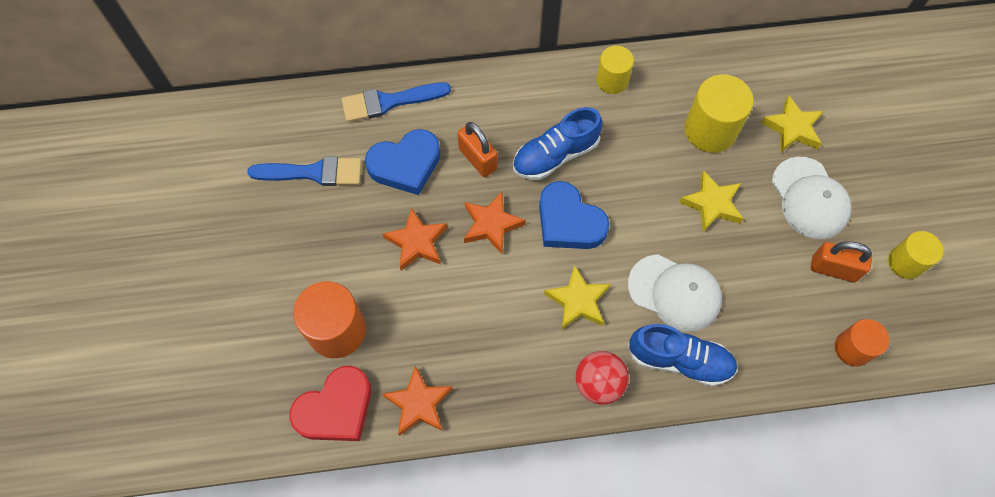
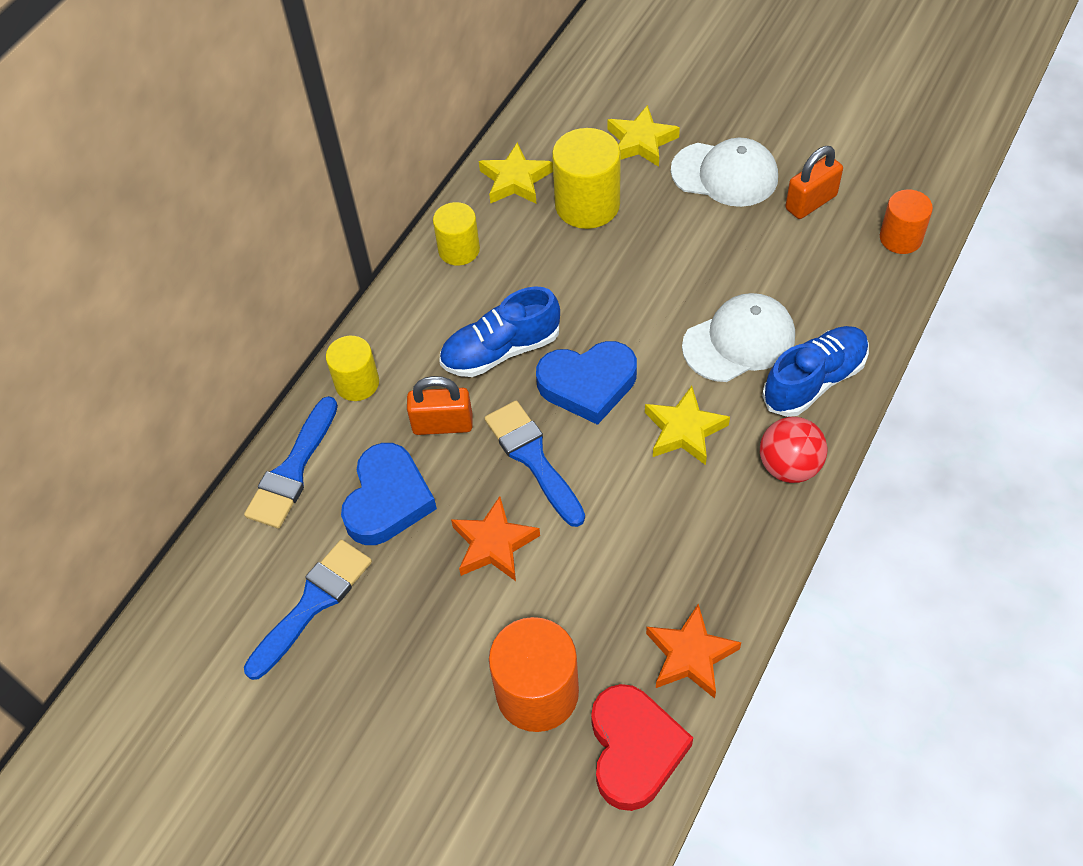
camera: 50 degrees left, 10 degrees down
orange star [464,192,526,254] -> blue brush [484,401,585,527]
blue shoe [513,107,602,180] -> blue shoe turned 60 degrees clockwise [439,286,560,377]
yellow star [679,171,743,232] -> yellow star moved to [479,142,553,204]
yellow cylinder [888,231,943,279] -> yellow cylinder moved to [326,336,379,401]

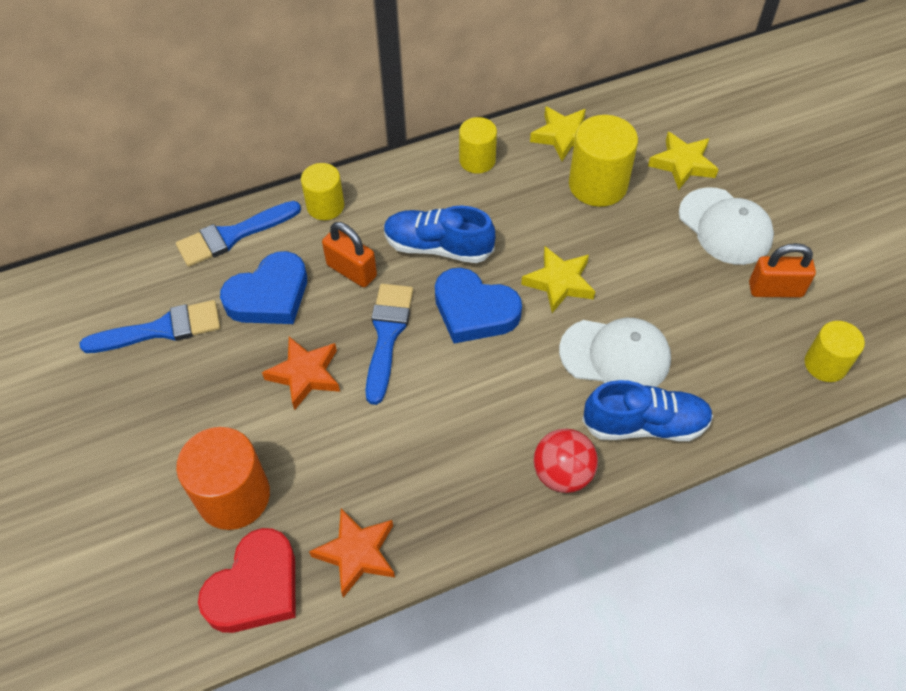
camera: 35 degrees right, 0 degrees up
yellow star [645,386,730,465] -> yellow star moved to [521,246,595,313]
orange cylinder [880,189,933,254] -> yellow cylinder [805,321,865,382]

